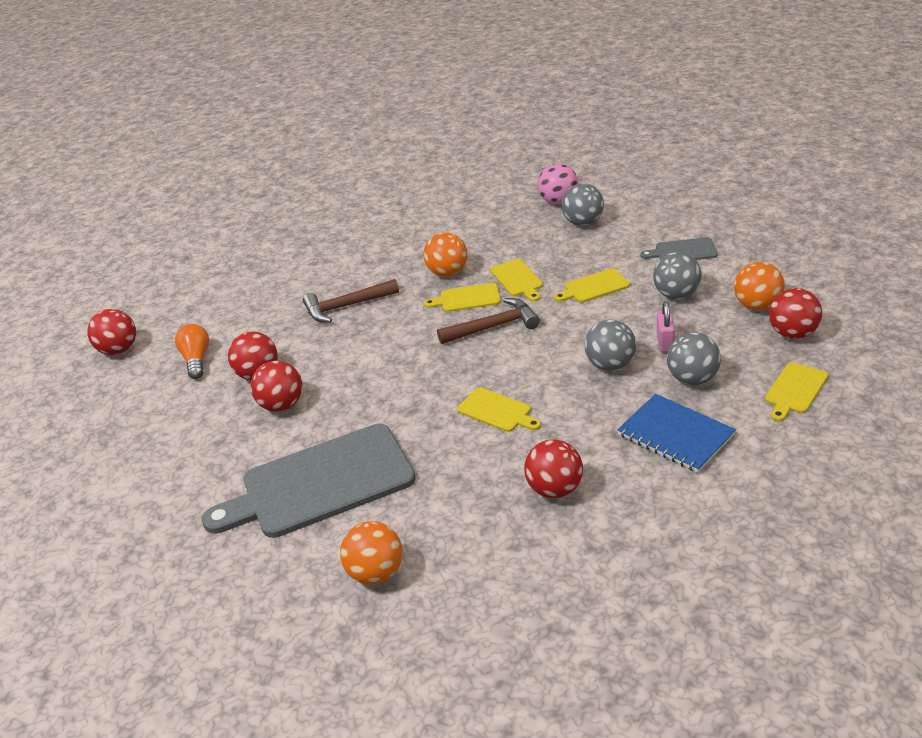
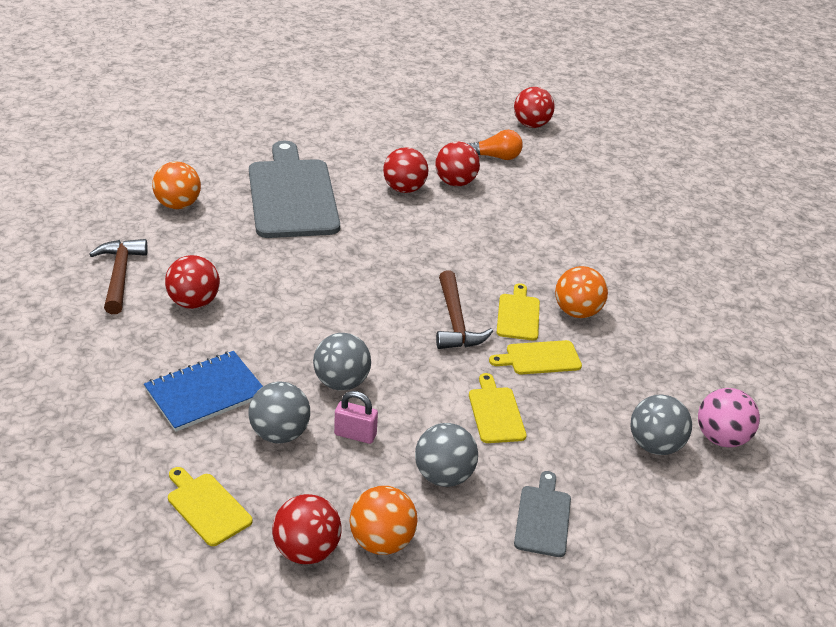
camera: 95 degrees right, 0 degrees up
brown hammer [303,279,399,323] -> brown hammer moved to [90,239,148,314]
yellow cutting board [457,387,541,432] -> none

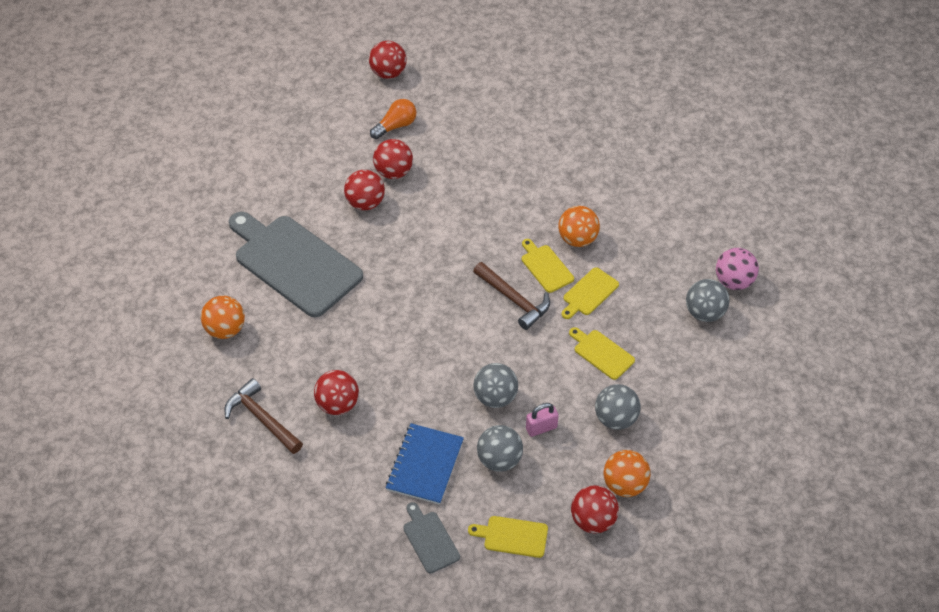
camera: 35 degrees left, 15 degrees up
grey cutting board [514,471,571,557] -> grey cutting board moved to [403,502,460,573]

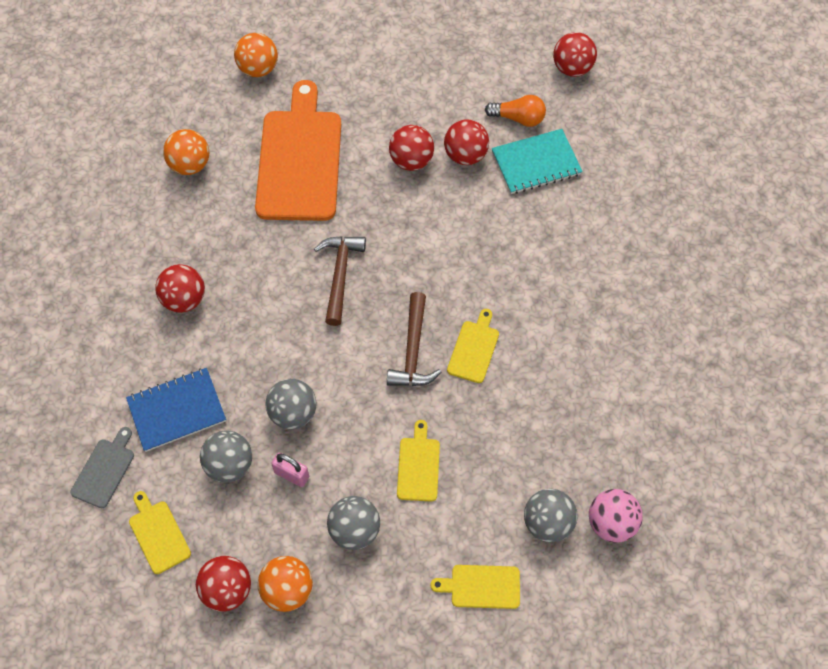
camera: 50 degrees right, 10 degrees up
brown hammer [225,378,303,454] -> brown hammer moved to [314,236,366,326]
grey cutting board [229,212,363,318] -> orange cutting board [255,80,341,221]
orange ball [558,206,600,247] -> orange ball moved to [234,33,278,77]
yellow cutting board [562,267,619,319] -> yellow cutting board moved to [430,565,520,609]
none -> turquoise notebook [492,129,583,194]

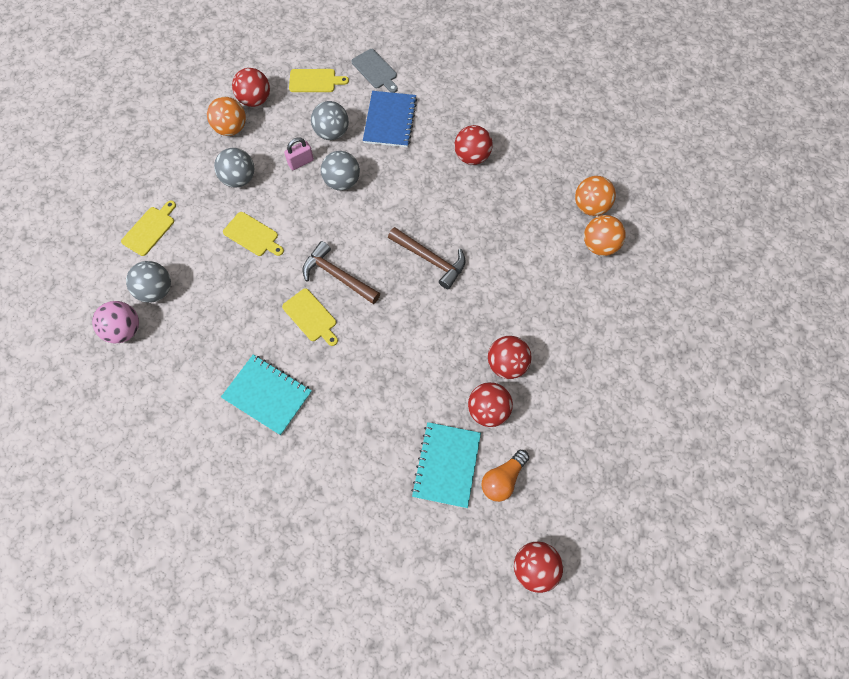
camera: 120 degrees right, 5 degrees up
orange ball [234,33,278,77] -> orange ball moved to [584,215,626,256]
orange cutting board [255,80,341,221] -> none
none -> turquoise notebook [221,355,312,435]

